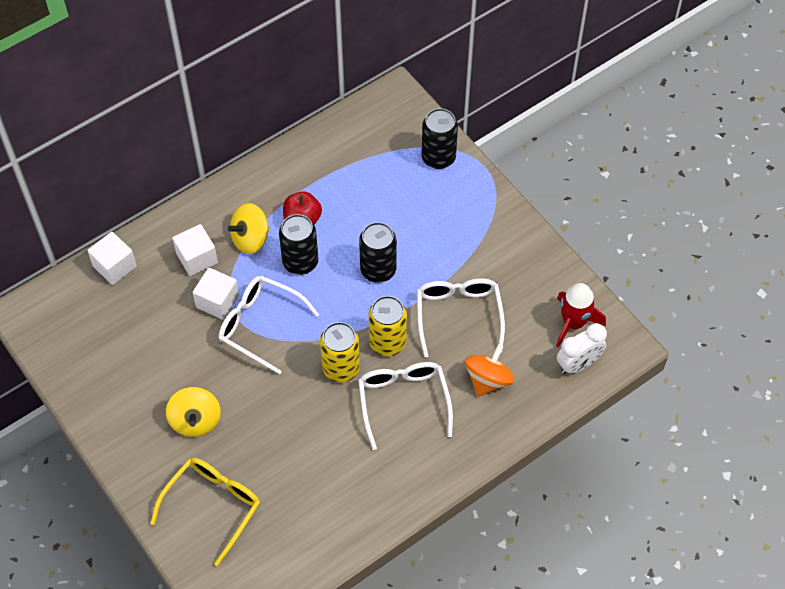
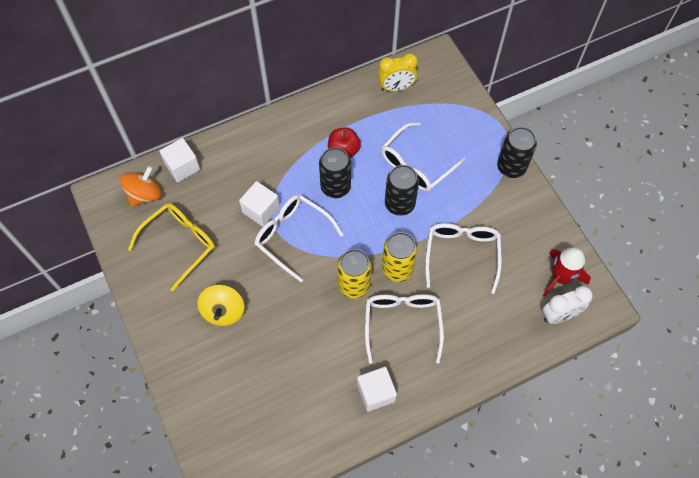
camera: 10 degrees right, 5 degrees up
yellow glasses [150,457,260,566] -> yellow glasses moved to [128,203,215,291]
white cube [173,224,218,276] -> white cube moved to [357,367,397,412]
yellow spinning top [228,203,269,254] -> none
black can [421,108,458,169] -> black can moved to [497,127,537,178]
orange spinning top [465,344,514,397] -> orange spinning top moved to [120,166,162,207]
none -> yellow clock [378,53,418,91]
none -> white glasses [381,122,465,192]

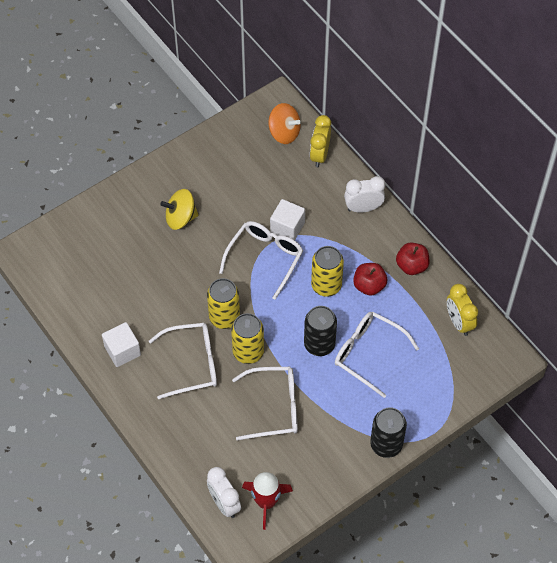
camera: 80 degrees right, 5 degrees down
yellow glasses [128,203,215,291] -> none
white cube [159,138,200,182] -> yellow clock [310,115,331,167]
black can [319,147,351,198] -> yellow can [311,246,344,297]
none -> white clock [344,176,385,213]
none -> red apple [396,243,430,275]

